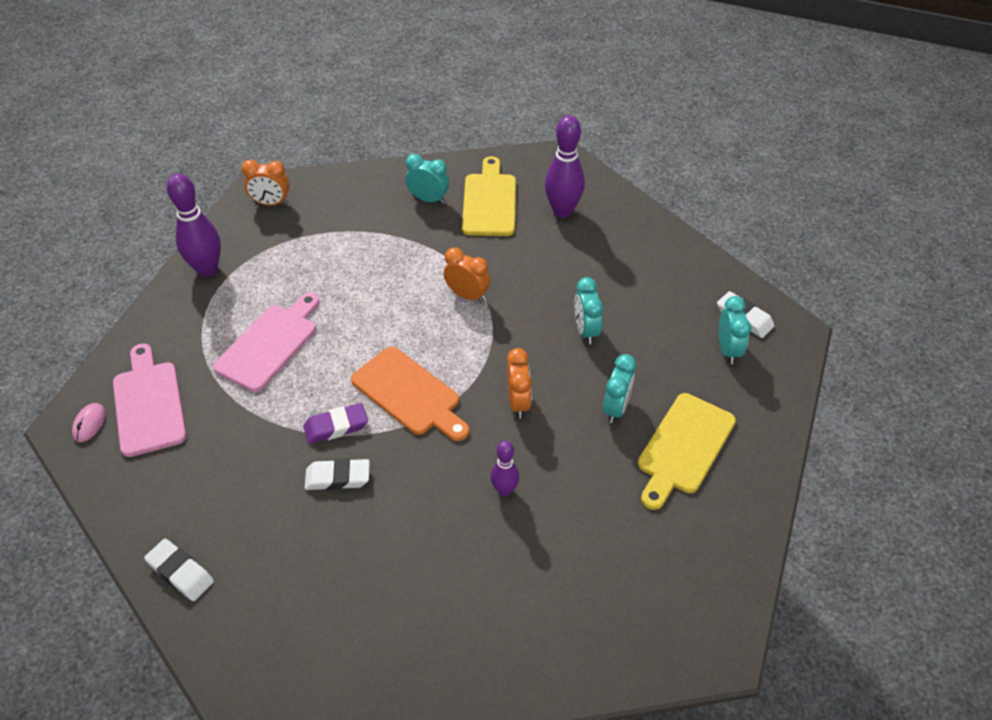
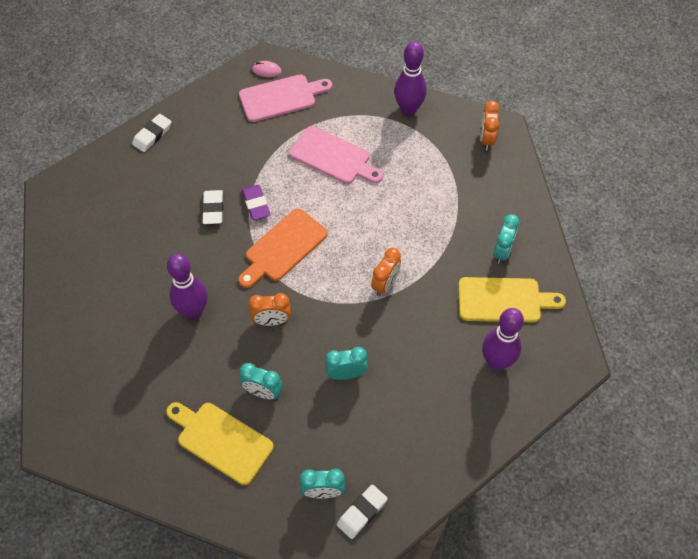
camera: 90 degrees right, 10 degrees up
purple bowling pin [491,441,519,496] -> purple bowling pin [167,254,207,319], size x1.74

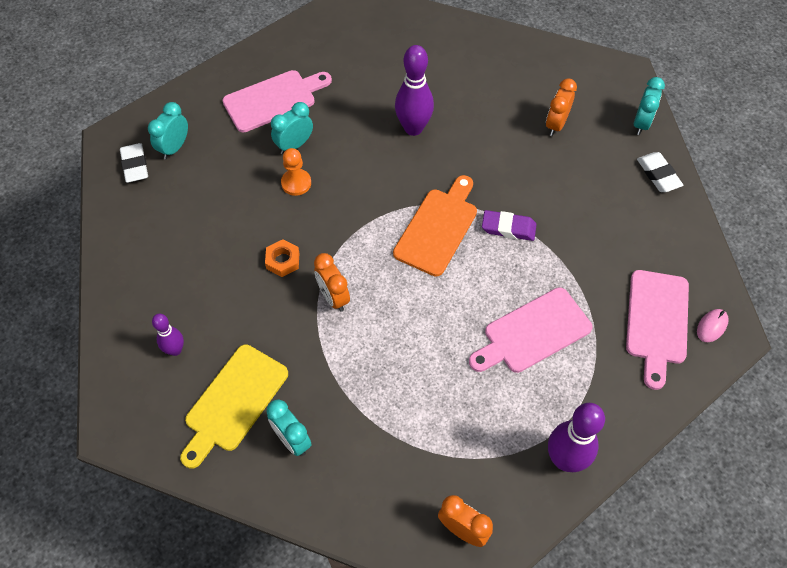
camera: 120 degrees right, 0 degrees up
yellow cutting board [166,402,274,485] -> pink cutting board [222,70,332,132]
white eraser [202,190,223,224] -> none
orange cutting board [238,208,328,288] -> orange cutting board turned 45 degrees clockwise [393,175,477,277]
orange clock [249,293,291,326] -> orange clock moved to [546,78,577,136]
turquoise clock [325,347,368,380] -> turquoise clock moved to [634,77,665,135]
purple bowling pin [482,308,524,370] -> purple bowling pin [152,314,184,356], size x0.57
none -> orange nut [265,239,299,277]
none -> orange pawn [281,148,311,196]

